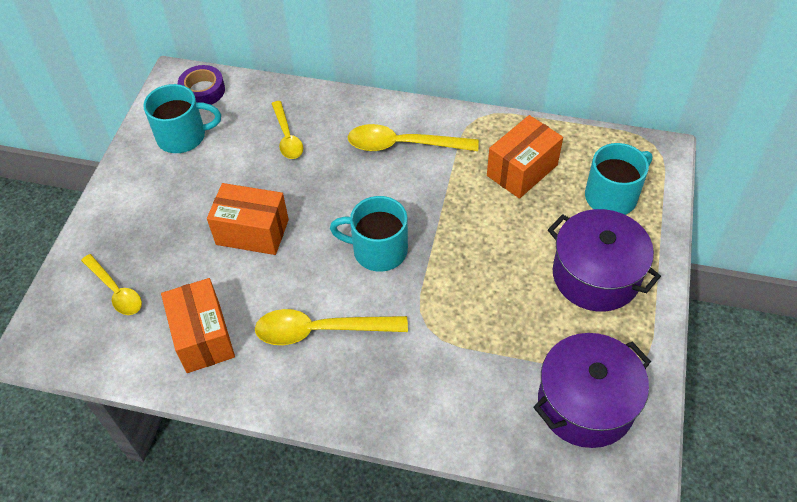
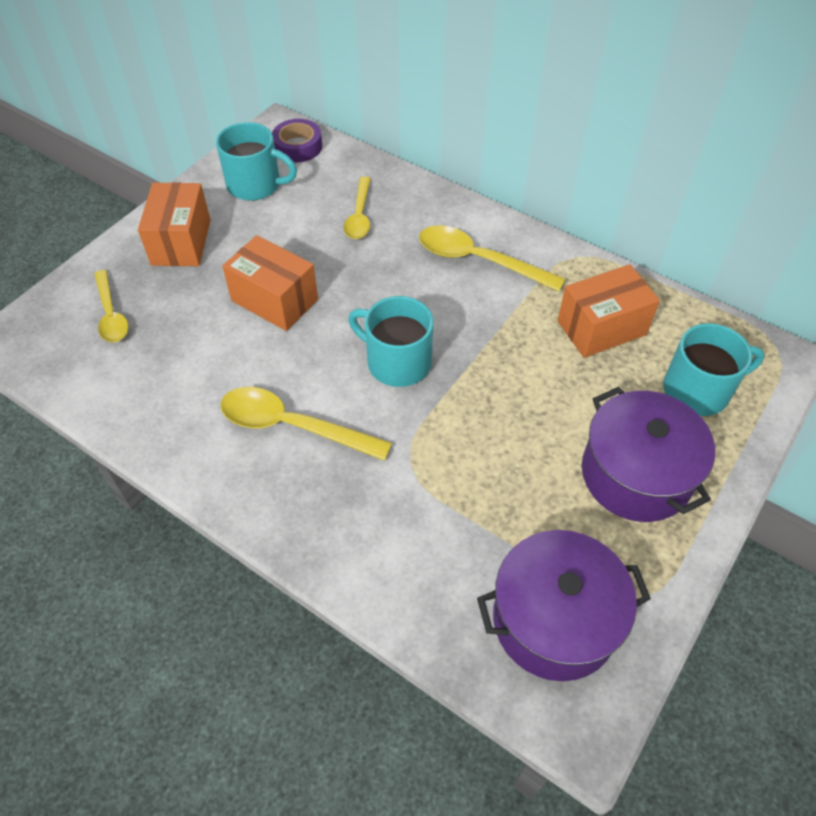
camera: 20 degrees right, 0 degrees up
orange box [161,278,235,373] -> orange box moved to [138,182,211,266]

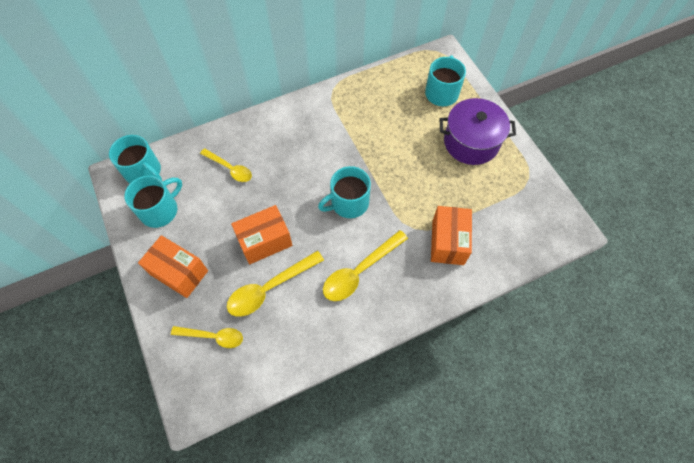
camera: 60 degrees left, 10 degrees up
purple tape [272,119,322,162] -> turquoise mug [109,135,162,184]
yellow spoon [419,225,565,291] -> yellow spoon moved to [227,251,324,317]
purple pot [477,530,651,681] -> none
orange box [557,264,660,358] -> orange box moved to [431,206,472,265]

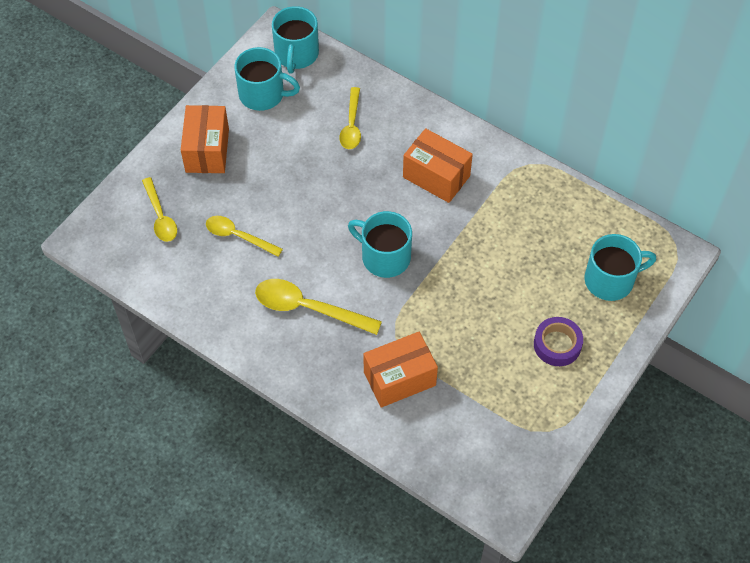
camera: 60 degrees right, 5 degrees down
yellow spoon [227,251,324,317] -> yellow spoon [206,216,283,257], size x0.66
orange box [231,205,292,264] -> orange box moved to [403,128,473,203]
purple pot [440,98,516,165] -> purple tape [534,317,583,366]

